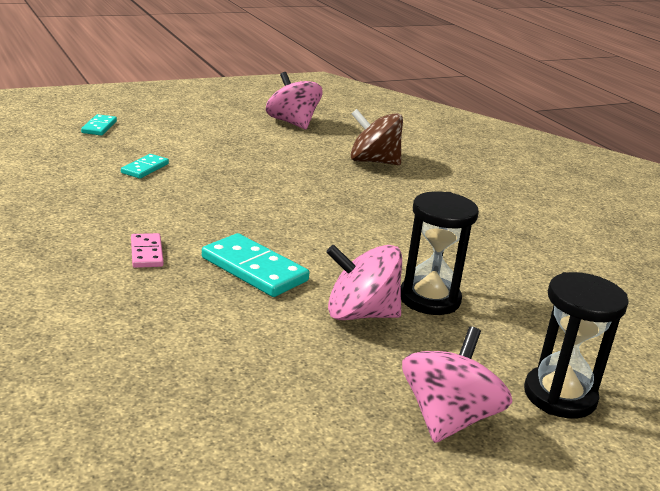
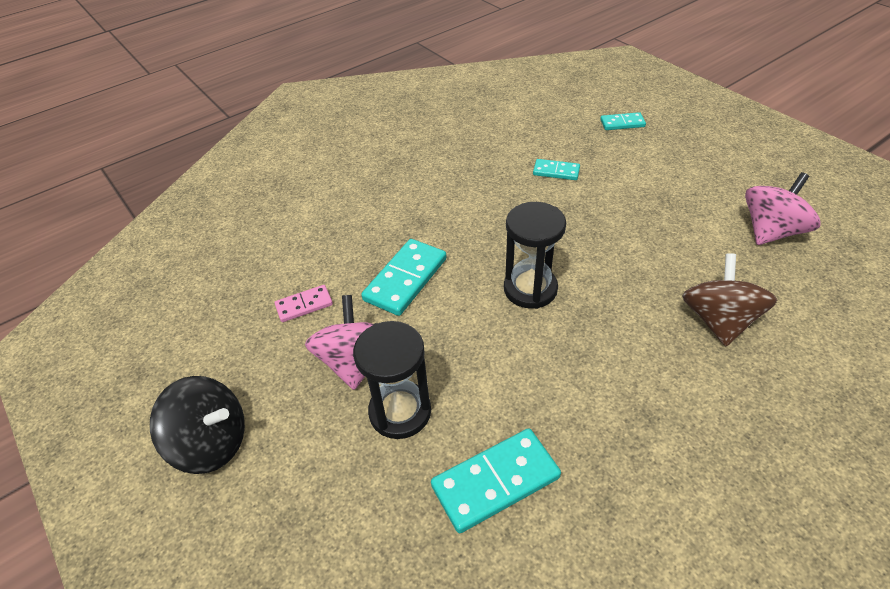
camera: 85 degrees right, 20 degrees up
pink domino [131,233,164,268] -> pink domino moved to [275,285,333,322]
pink spinning top [402,326,512,443] -> black spinning top [150,376,245,474]
black hourglass [524,272,629,419] -> black hourglass moved to [504,202,566,309]
none -> turquoise domino [431,428,561,533]

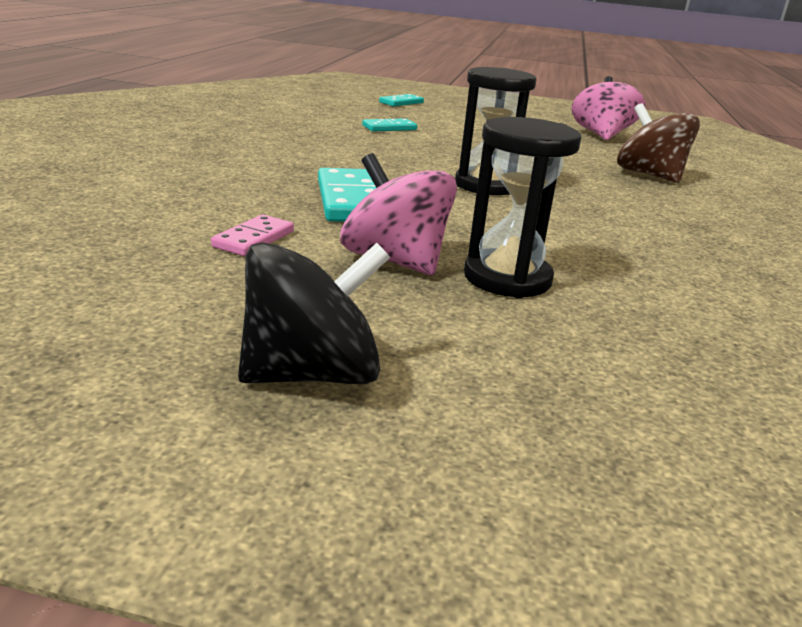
camera: 45 degrees left, 20 degrees down
turquoise domino [431,428,561,533] -> none

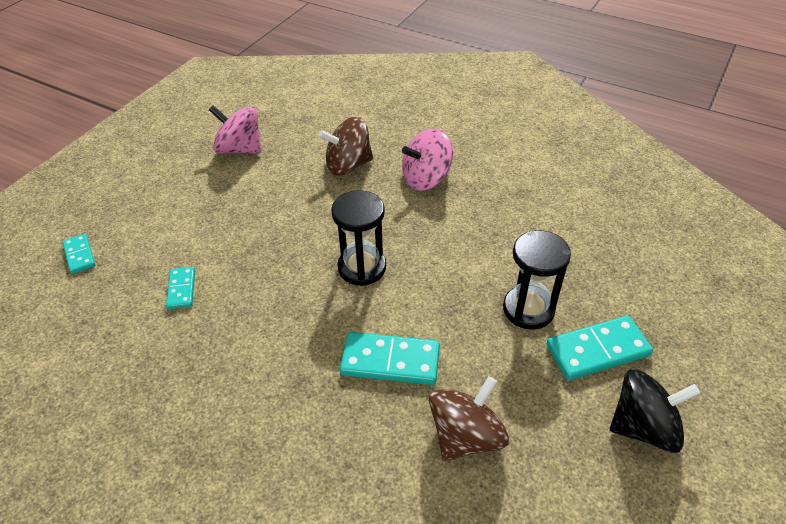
camera: 70 degrees left, 20 degrees up
pink domino [211,215,294,256] -> brown spinning top [429,376,509,461]
black spinning top [238,242,390,384] -> black spinning top turned 90 degrees clockwise [610,369,700,453]
pink spinning top [340,153,457,275] -> pink spinning top moved to [402,129,453,191]
none -> turquoise domino [546,316,653,380]

